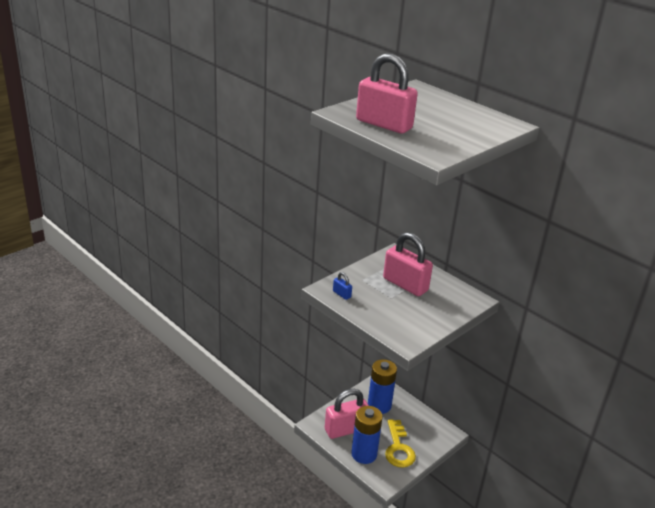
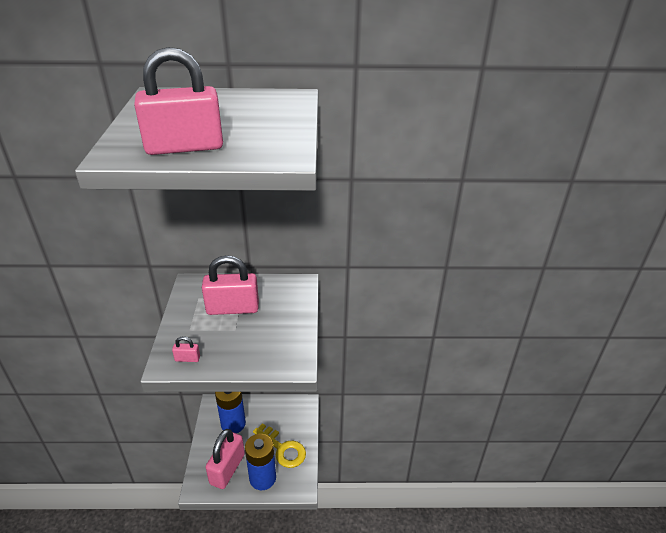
camera: 45 degrees left, 5 degrees up
blue padlock [333,272,352,300] -> pink padlock [172,336,200,362]

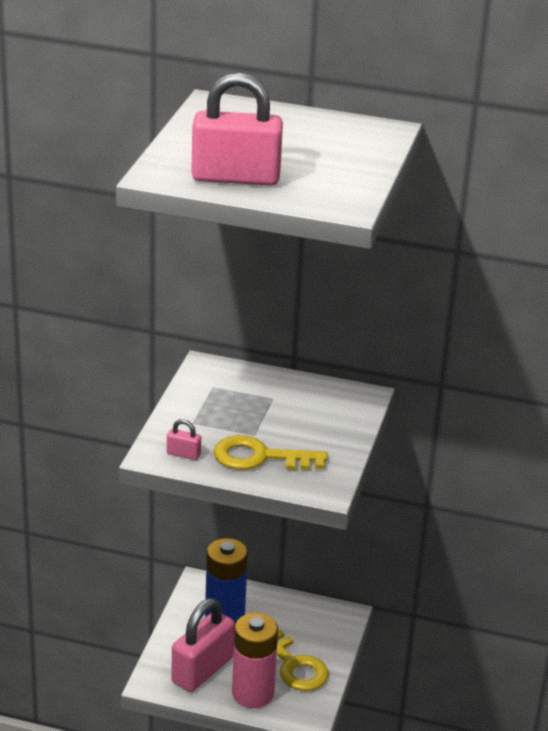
camera: 15 degrees right, 5 degrees down
pink padlock [202,255,259,315] -> none
blue battery [245,434,276,490] -> pink battery [232,613,278,708]
none -> yellow key [214,435,328,470]

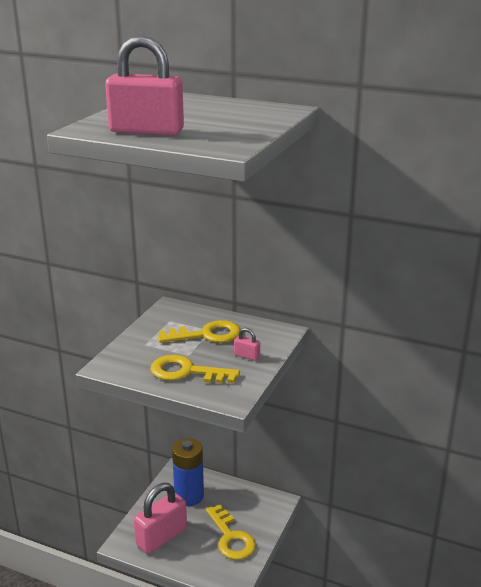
camera: 10 degrees right, 5 degrees down
pink padlock [167,419,201,460] -> pink padlock moved to [234,328,260,360]
pink battery [232,613,278,708] -> none
none -> yellow key [158,320,241,343]

